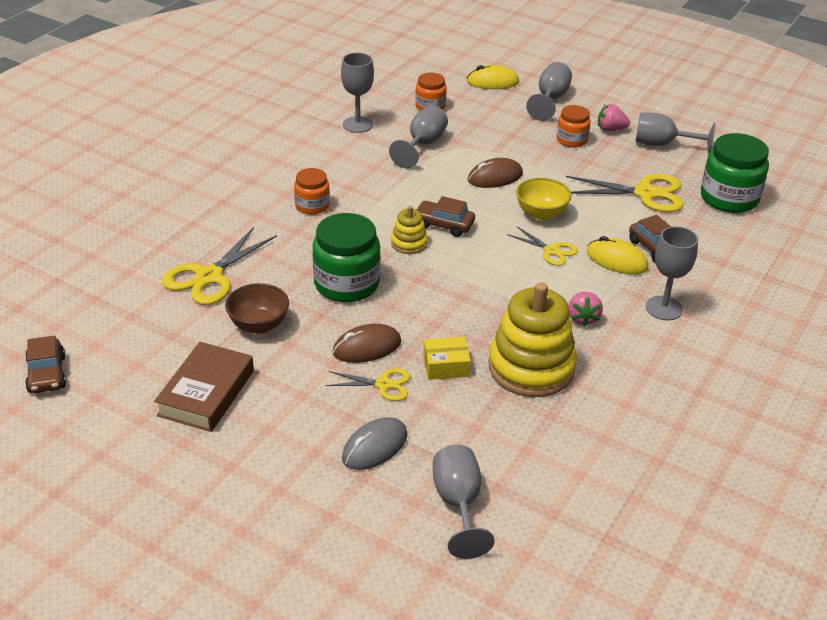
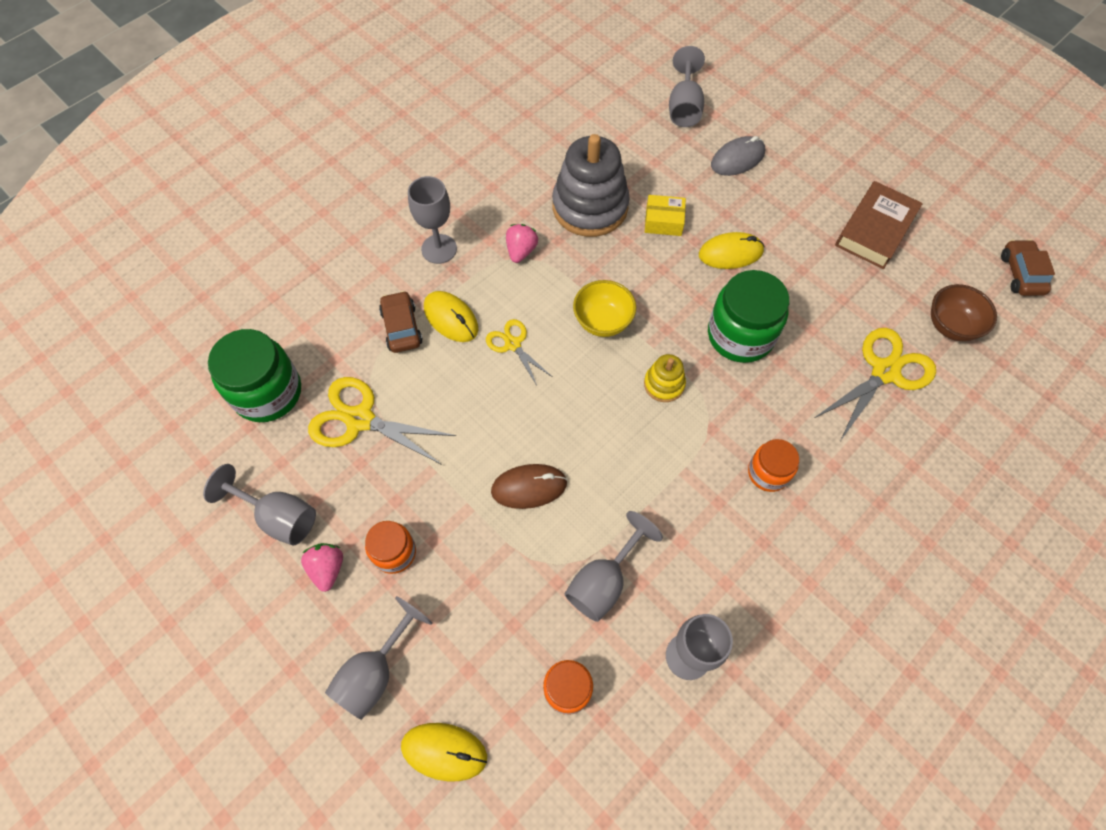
camera: 165 degrees left, 25 degrees up
brown bowl [225,283,289,334] -> brown bowl moved to [931,284,997,341]
yellow scissors [326,368,410,401] -> none
brown mouse [333,324,401,363] -> yellow mouse [699,232,764,269]
brown car [417,196,475,237] -> none
yellow stacking toy [489,282,577,397] -> grey stacking toy [552,134,630,237]
yellow bowl [516,178,572,221] -> yellow bowl moved to [573,280,636,337]
pink strawberry [598,104,630,131] -> pink strawberry turned 120 degrees counterclockwise [301,543,343,592]

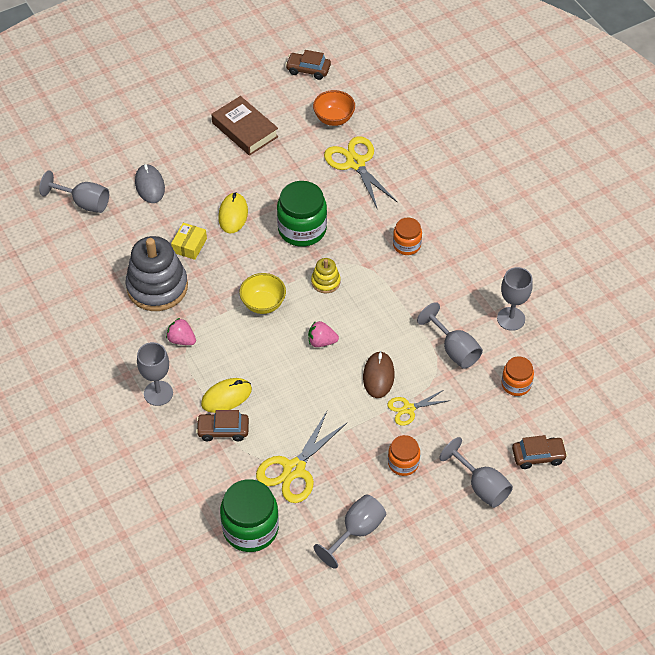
camera: 75 degrees left, 10 degrees down
pink strawberry [301,543,343,592] -> pink strawberry moved to [308,321,339,347]
yellow mouse [401,723,487,782] -> brown car [512,435,568,469]
yellow scissors [486,319,552,385] -> yellow scissors moved to [387,390,447,426]
brown bowl [931,284,997,341] -> orange bowl [313,90,355,126]

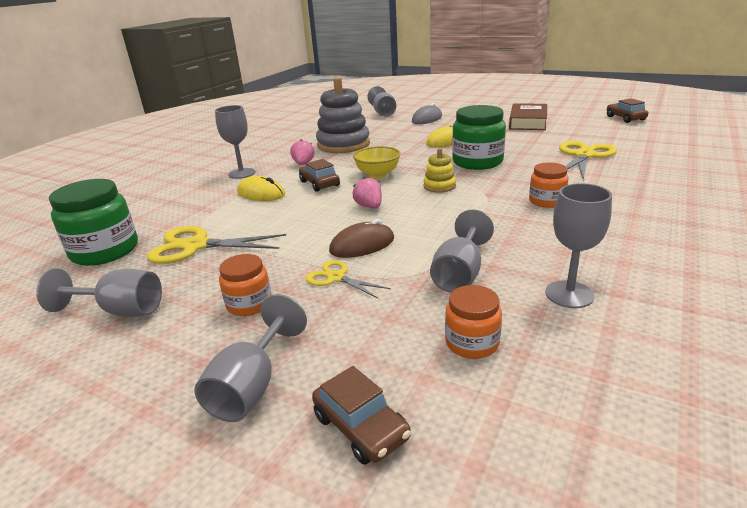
camera: 60 degrees right, 25 degrees down
yellow box [171,223,207,260] -> none
brown car [196,410,249,441] -> brown car moved to [299,159,340,191]
orange bowl [313,90,355,126] -> none

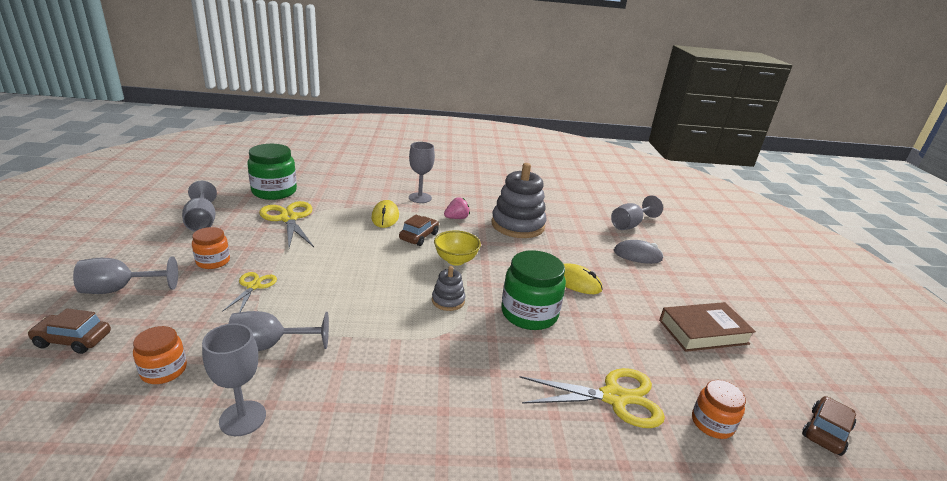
camera: 55 degrees right, 0 degrees up
brown car [312,366,411,465] -> brown car turned 75 degrees clockwise [27,308,111,354]
brown mouse [329,219,394,258] -> none
pink strawberry [352,177,382,208] -> none
yellow stacking toy [423,148,456,193] -> grey stacking toy [432,266,465,311]
orange jar [529,162,569,208] -> orange jar moved to [692,380,746,439]

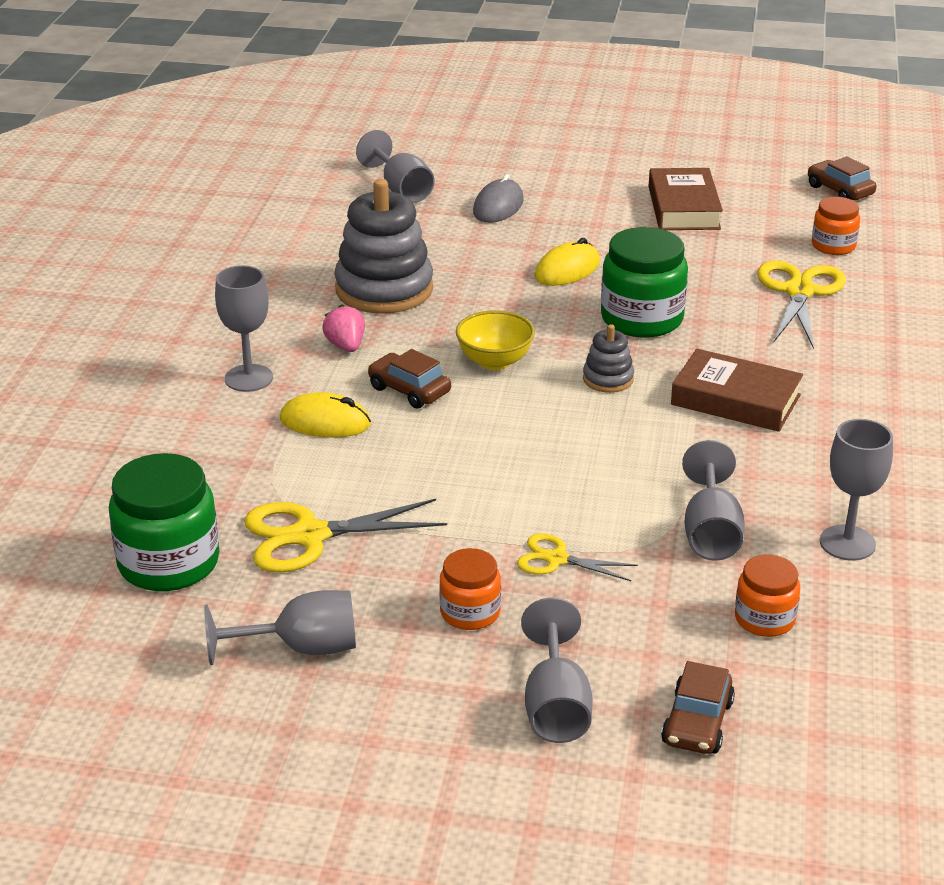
camera: 75 degrees left, 5 degrees up
none -> brown book [671,349,803,432]

